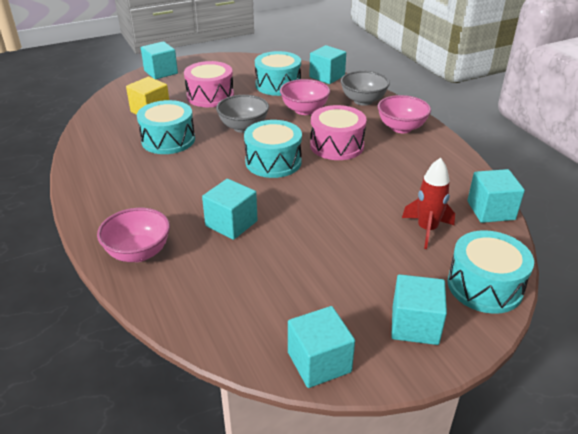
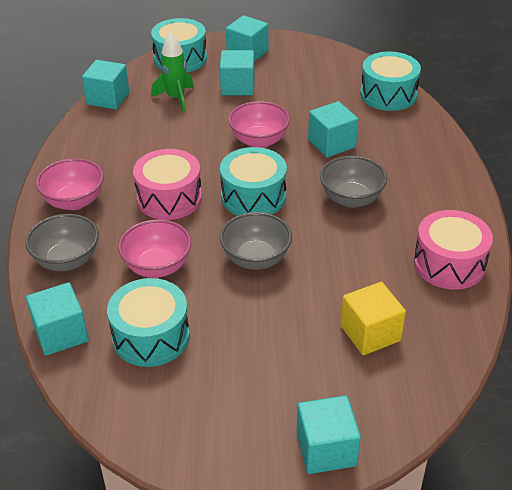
camera: 155 degrees left, 5 degrees up
pink bowl [97,208,170,262] -> pink bowl moved to [228,101,290,148]
turquoise drum [137,100,195,154] -> turquoise drum moved to [360,52,421,111]
pink drum [184,61,234,107] -> pink drum moved to [414,210,493,290]
turquoise cube [288,306,355,388] -> turquoise cube moved to [220,50,254,95]
red rocket [402,158,455,249] -> green rocket [151,33,194,112]
none -> grey bowl [320,156,387,208]

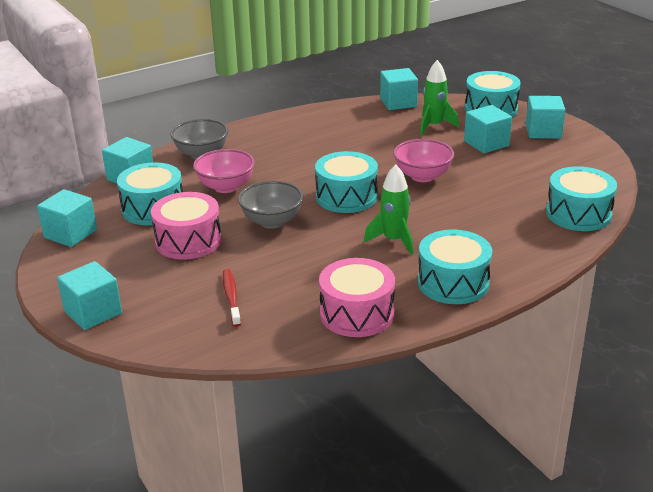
camera: 60 degrees right, 10 degrees down
pink bowl [36,158,104,210] -> none
pink drum [133,149,202,220] -> pink drum moved to [151,192,222,260]
turquoise cube [308,101,358,157] -> turquoise cube moved to [37,189,97,247]
grey bowl [320,156,387,208] -> green rocket [364,164,413,255]
yellow cube [341,282,406,355] -> red toothbrush [223,269,241,327]
none -> turquoise drum [418,230,492,304]

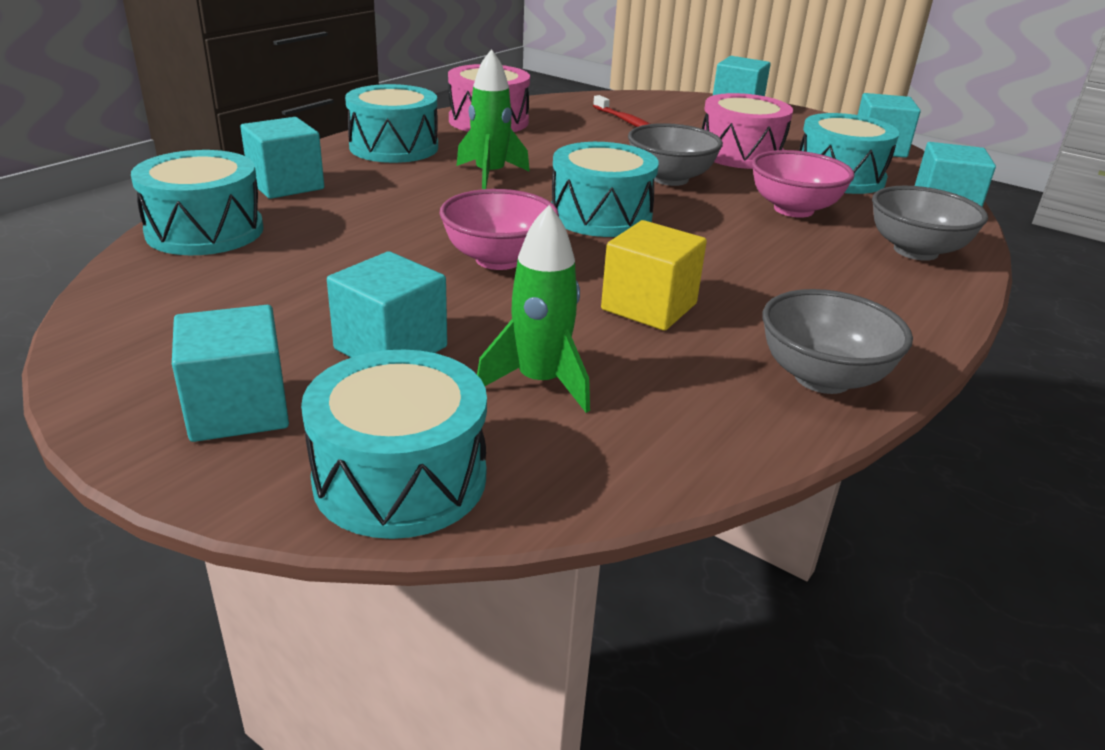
camera: 155 degrees right, 0 degrees up
turquoise cube [380,68,418,110] -> turquoise cube moved to [240,117,324,199]
none -> yellow cube [601,220,707,331]
none -> grey bowl [762,289,913,394]

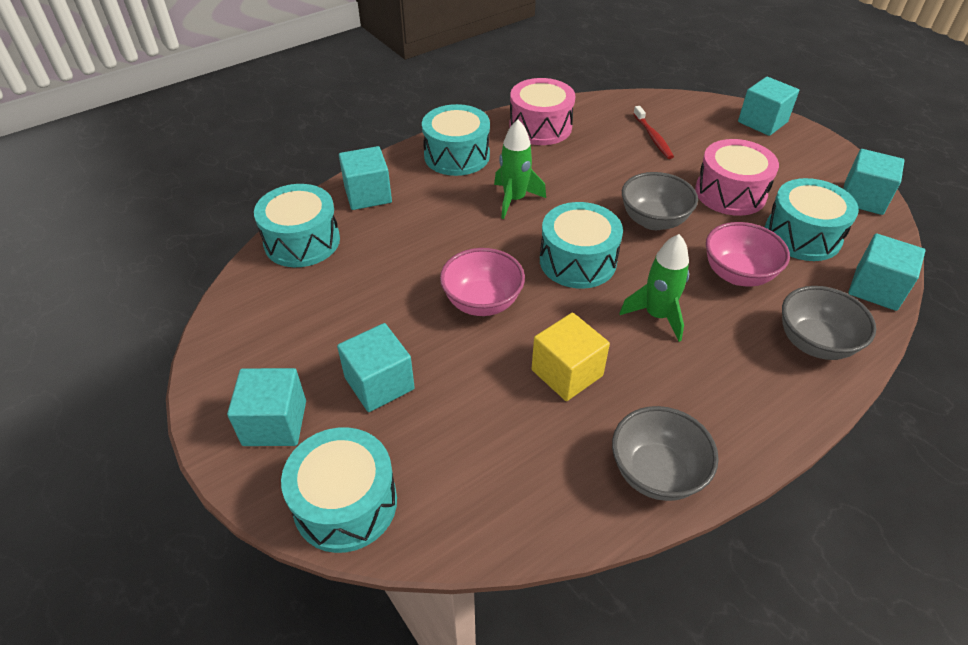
camera: 20 degrees right, 15 degrees up
green rocket [477,205,590,413] -> green rocket moved to [619,234,689,342]

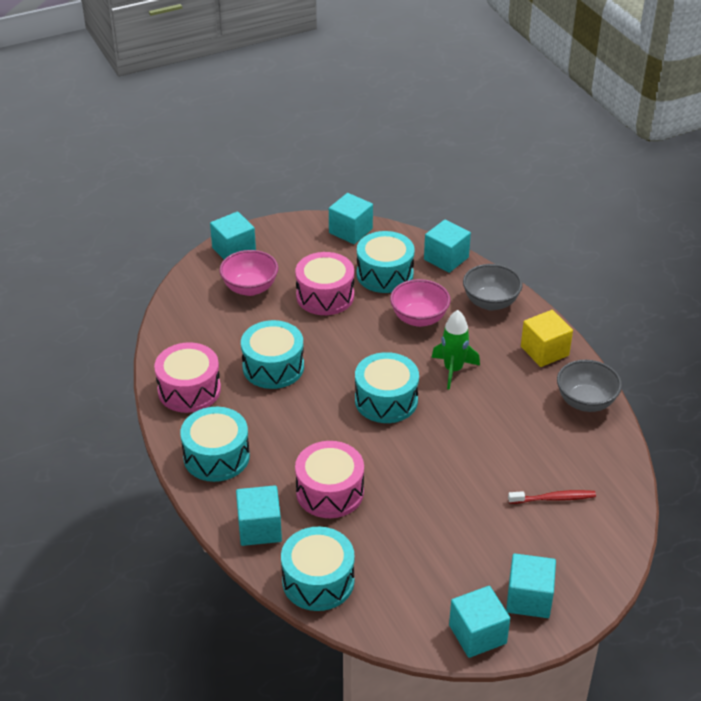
camera: 80 degrees left, 5 degrees down
turquoise drum [281,427,397,553] -> turquoise drum moved to [241,320,304,389]
turquoise cube [337,323,415,412] -> turquoise cube moved to [449,586,510,658]
pink bowl [440,248,525,316] -> pink bowl moved to [220,250,278,296]
green rocket [494,119,546,219] -> none
yellow cube [532,313,610,401] -> yellow cube moved to [521,310,573,367]
grey bowl [622,172,698,230] -> none
red toothbrush [633,106,674,159] -> red toothbrush moved to [508,490,596,504]
none -> pink drum [295,441,364,518]

